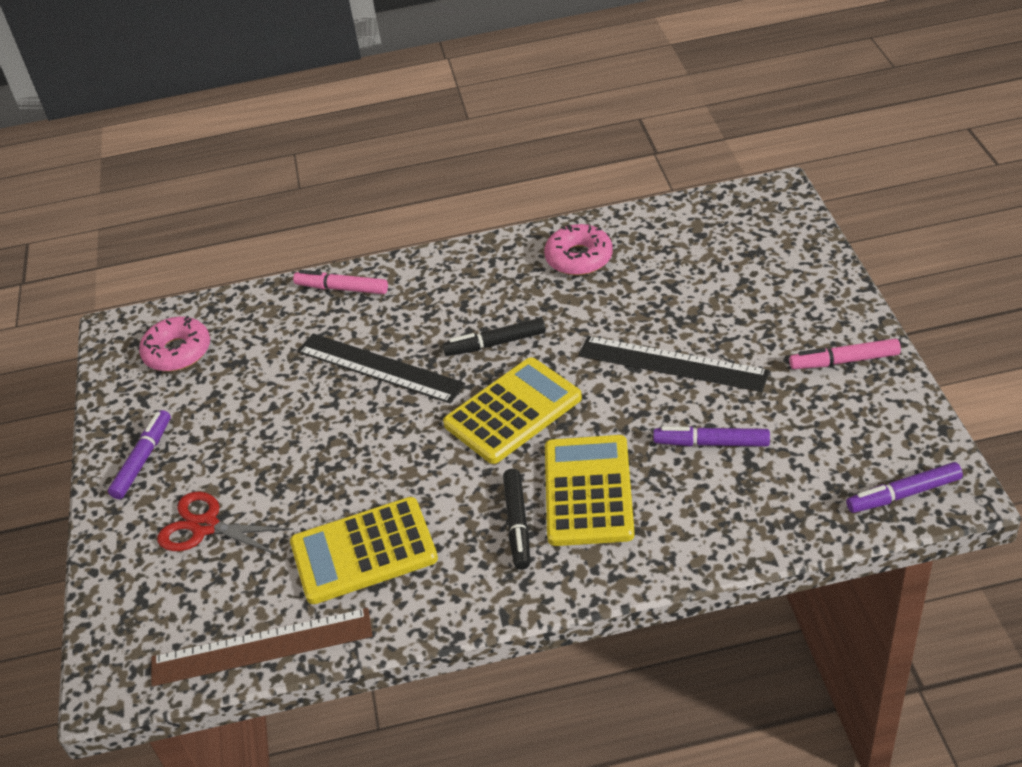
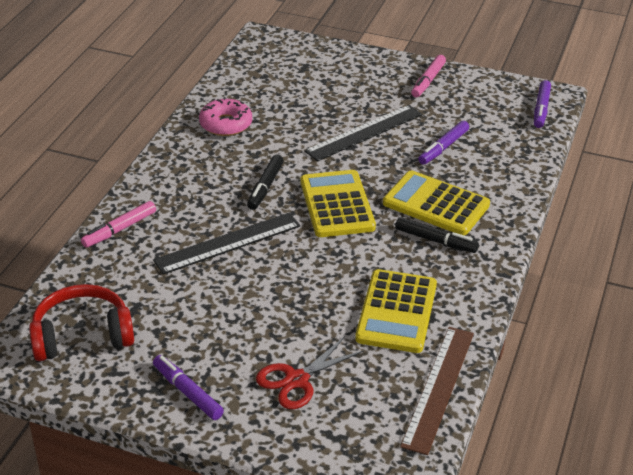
camera: 65 degrees left, 5 degrees down
pink donut [139,316,210,371] -> red headphones [29,284,134,361]

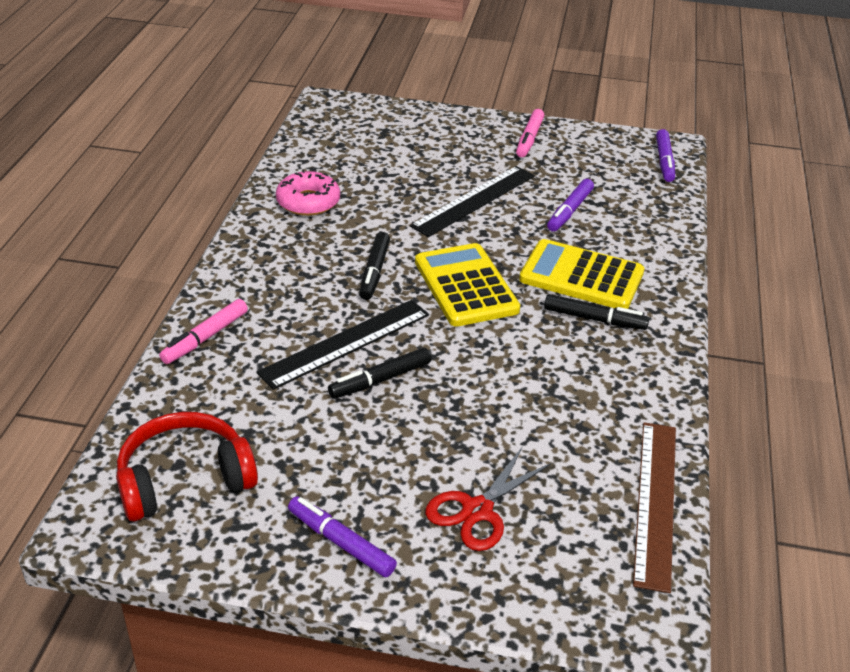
camera: 10 degrees left, 0 degrees up
yellow calculator [355,269,437,353] -> none
none -> black marker [328,348,431,399]

